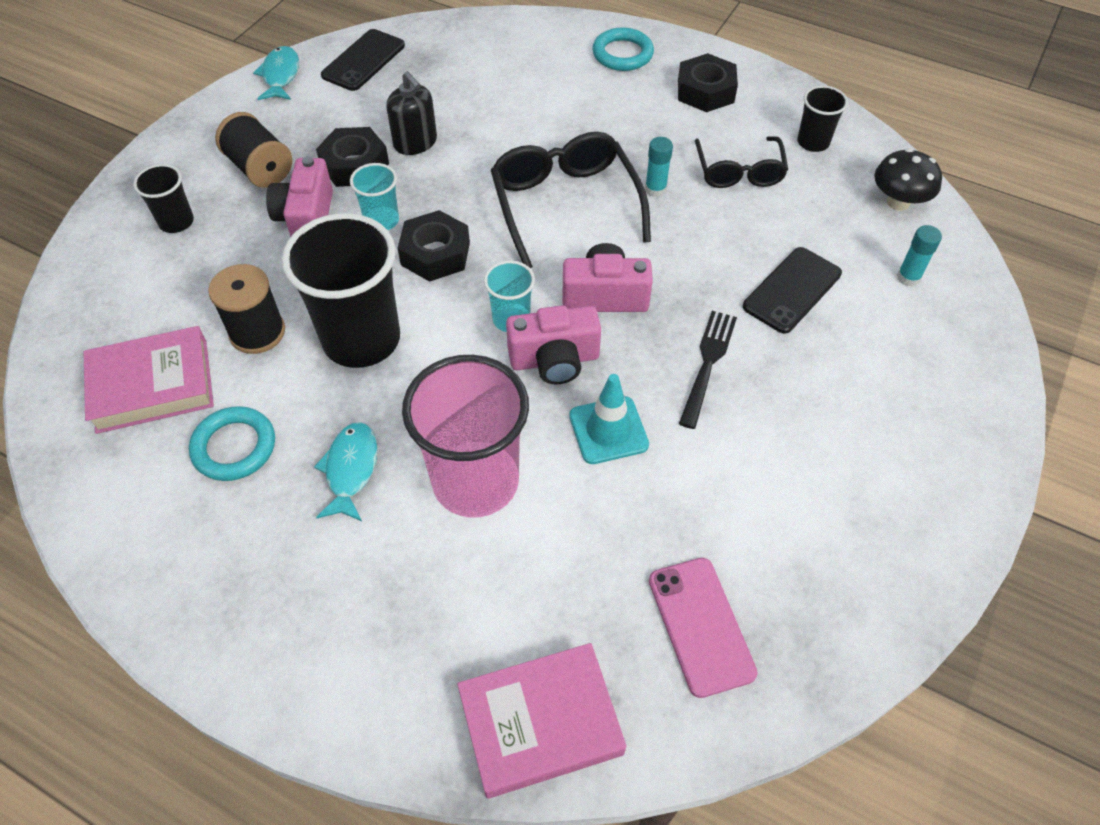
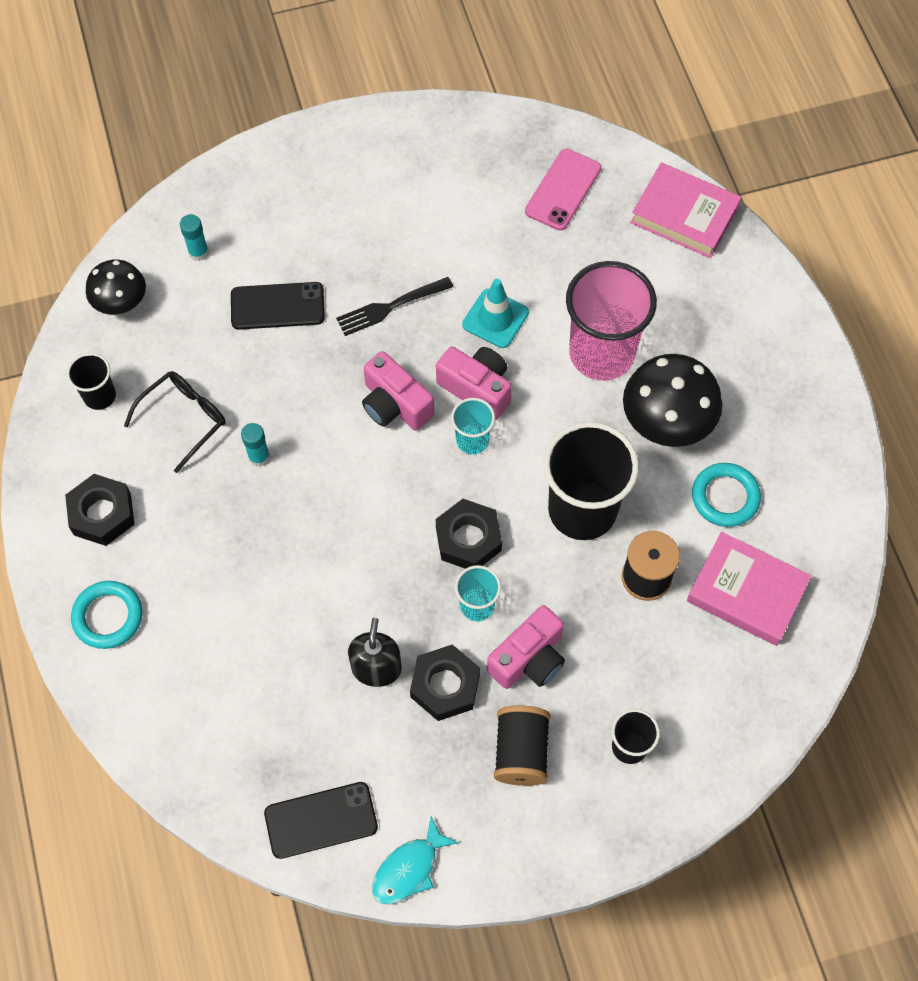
camera: 135 degrees left, 10 degrees up
turquoise fish [314,422,378,521] -> black mushroom [623,354,722,447]
black glasses [491,132,651,268] -> none

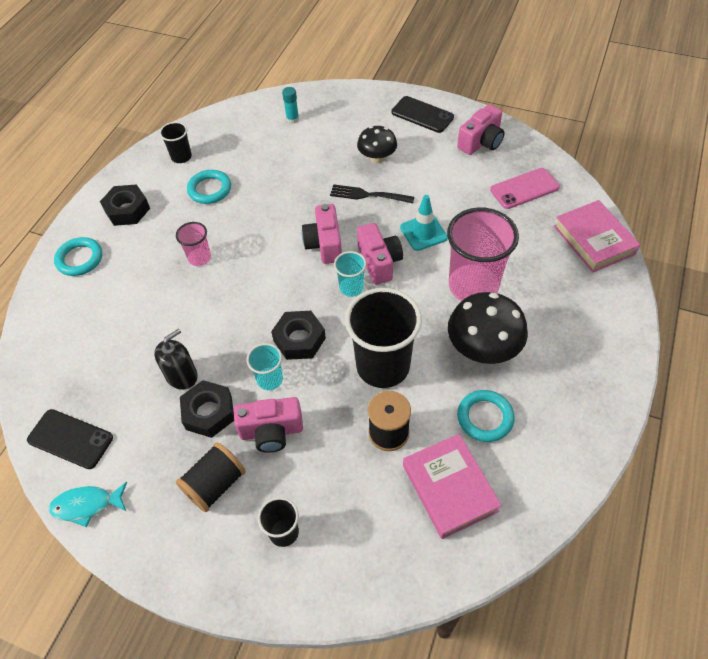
camera: 40 degrees right, 10 degrees down
black mushroom [86,259,146,315] -> black mushroom moved to [357,126,397,163]
black glasses [124,371,225,473] -> turquoise ring [187,170,231,204]
black phone [231,282,325,330] -> black phone moved to [391,96,454,133]
turquoise glue stick [241,423,270,467] -> none
none -> pink cup [176,222,211,266]
none -> pink camera [457,104,505,155]

